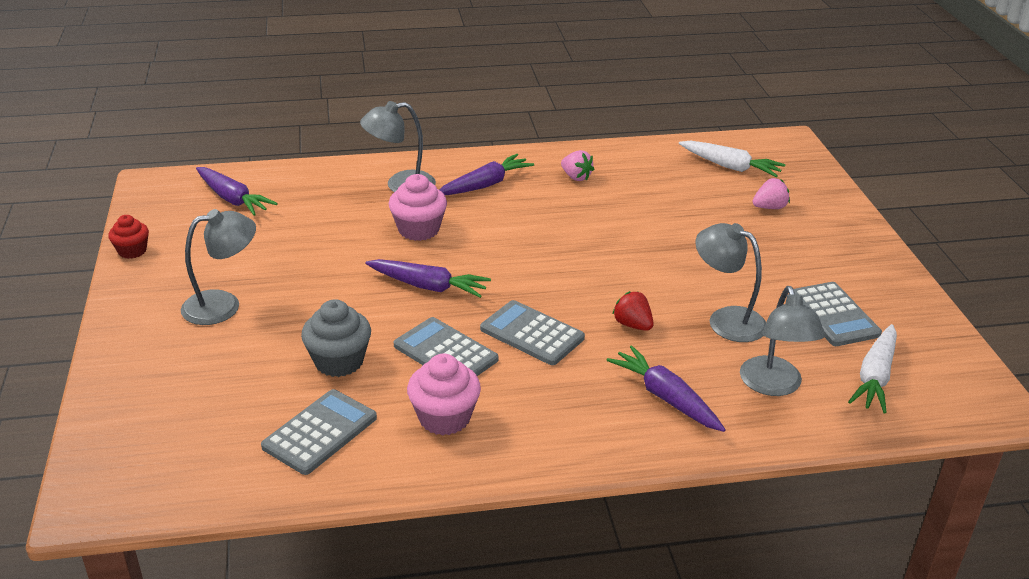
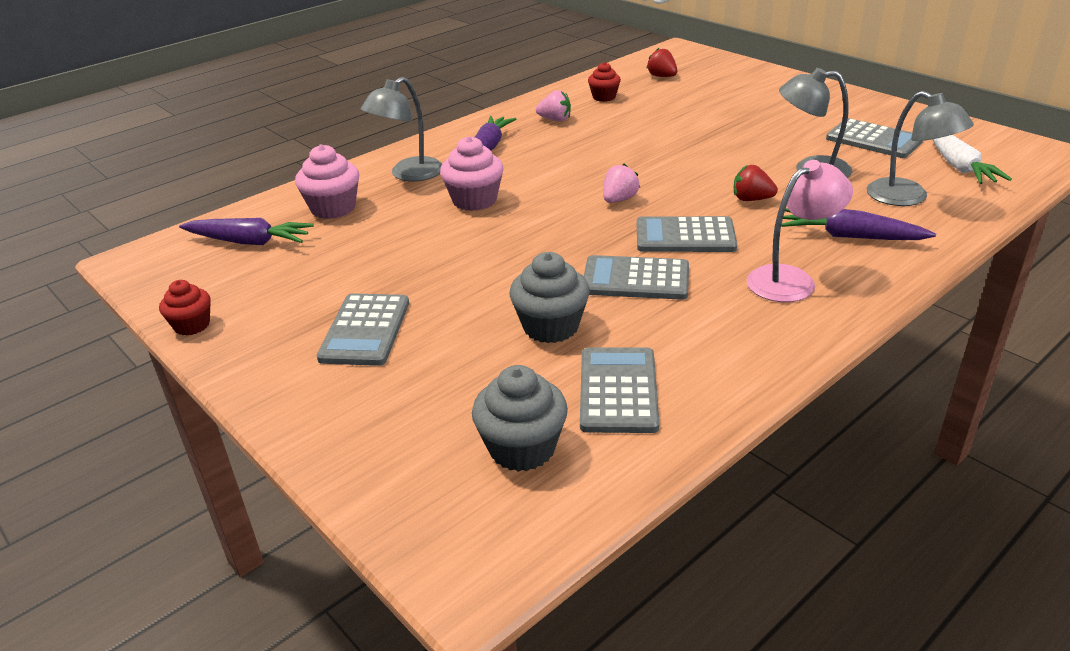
camera: 30 degrees left, 0 degrees up
grey lamp [181,209,256,325] -> grey calculator [317,293,409,366]
purple carrot [365,259,491,298] -> none
pink cupcake [407,354,481,435] -> pink cupcake moved to [295,144,359,219]
white carrot [679,141,786,177] -> red strawberry [646,48,677,77]
pink strawberry [752,178,790,209] -> pink strawberry moved to [603,164,640,203]
none -> grey cupcake [472,365,568,472]
none -> red cupcake [588,62,621,102]
none -> pink lamp [747,160,853,302]

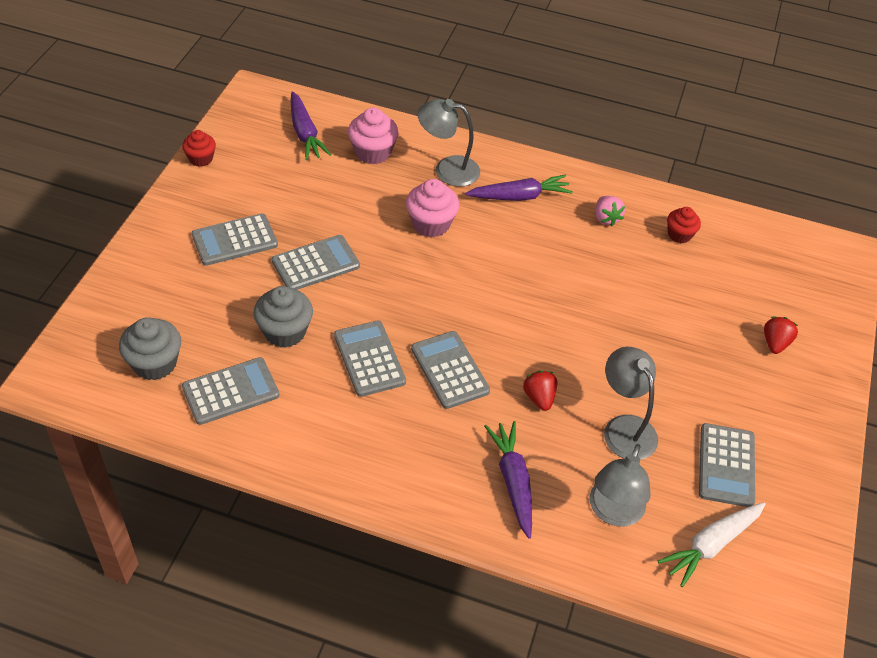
camera: 55 degrees right, 15 degrees up
pink strawberry [603,164,640,203] -> none
red strawberry [646,48,677,77] -> red strawberry moved to [764,317,798,354]
pink lamp [747,160,853,302] -> none
none -> grey calculator [272,235,360,290]

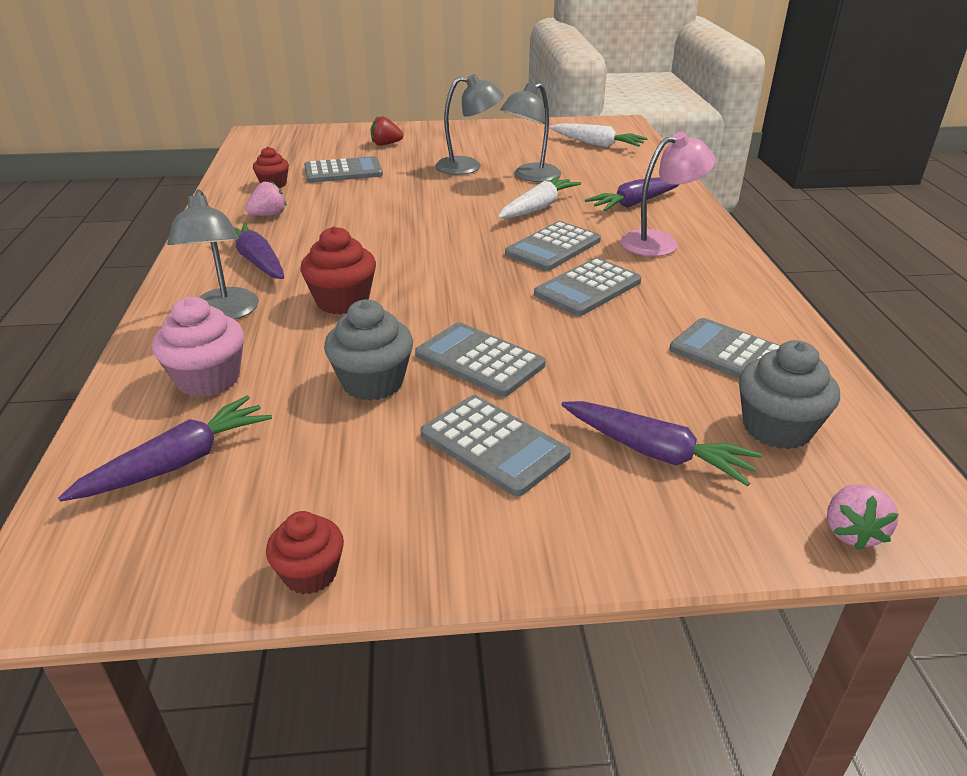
camera: 110 degrees left, 15 degrees down
grey cupcake [253,286,313,348] -> grey cupcake moved to [324,300,413,401]
pink cupcake [406,179,459,237] -> red cupcake [300,226,376,315]
red strawberry [523,371,557,411] -> white carrot [498,176,581,219]
grey lamp [590,444,651,527] -> grey lamp moved to [435,74,504,175]
grey calculator [699,423,755,507] -> grey calculator moved to [304,156,383,183]
none -> purple carrot [561,401,762,486]
none -> pink lamp [620,132,715,256]
none -> pink strawberry [827,484,899,550]

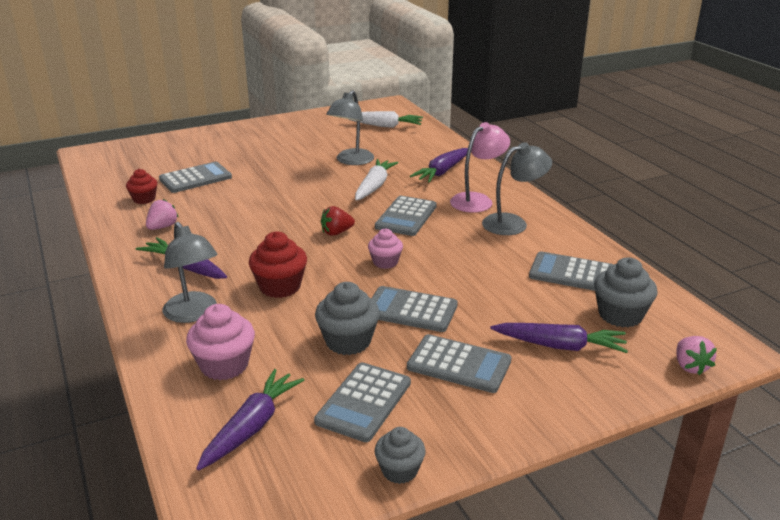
camera: 20 degrees left, 5 degrees down
red cupcake [266,511,344,594] -> grey cupcake [374,427,426,484]
red strawberry [371,116,403,145] -> red strawberry moved to [321,206,355,236]
grey lamp [435,74,504,175] -> grey lamp moved to [482,142,552,235]
grey calculator [534,258,641,316] -> grey calculator moved to [314,362,411,442]
none -> pink cupcake [368,229,403,269]

